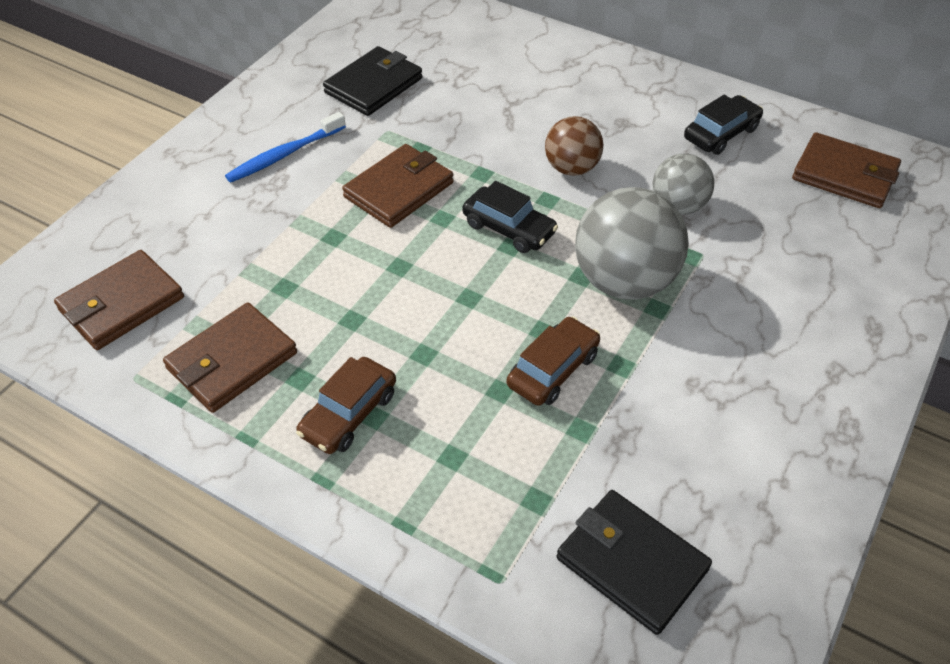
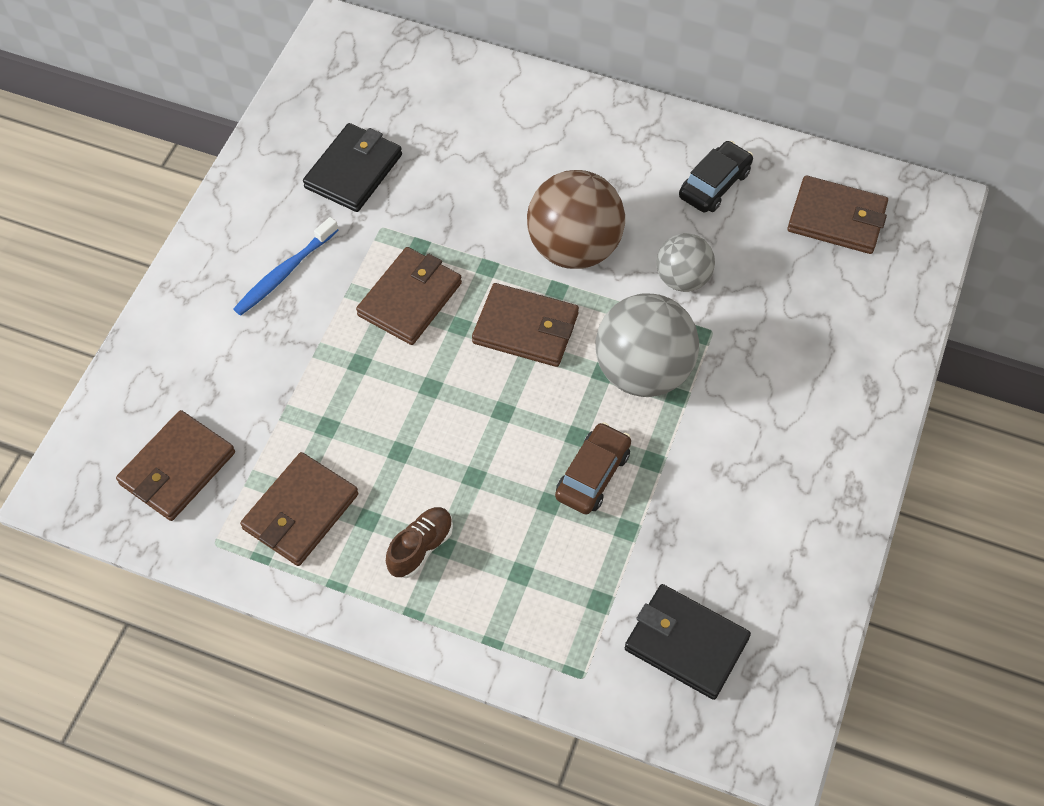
camera: 10 degrees left, 10 degrees up
brown car [296,357,396,454] -> brown shoe [386,507,453,578]
black car [462,181,558,253] -> brown wallet [472,283,579,367]
brown ball [545,116,603,176] -> brown ball [527,170,625,269], size x1.69

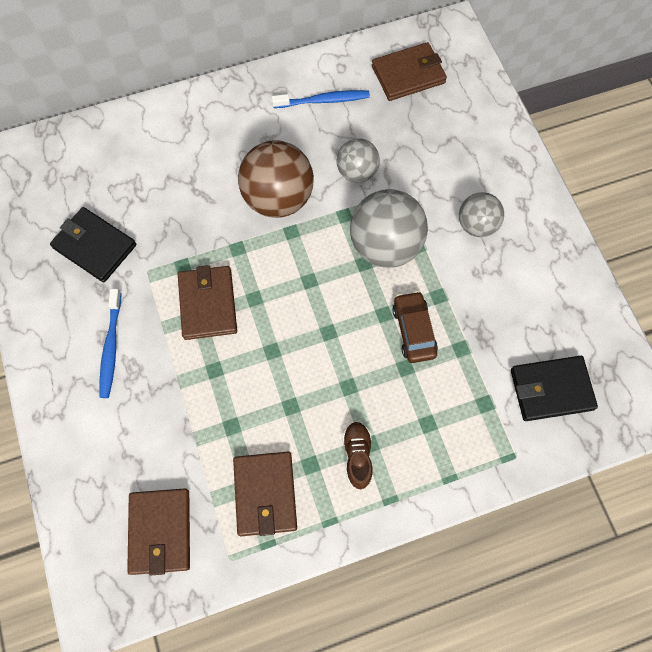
camera: 40 degrees left, 10 degrees up
black wallet [303,123,402,212] -> black wallet turned 45 degrees counterclockwise [50,207,136,282]
brown wallet [472,283,579,367] -> none
black car [679,141,753,212] -> blue toothbrush [272,90,370,108]
none -> grey ball [459,192,504,237]

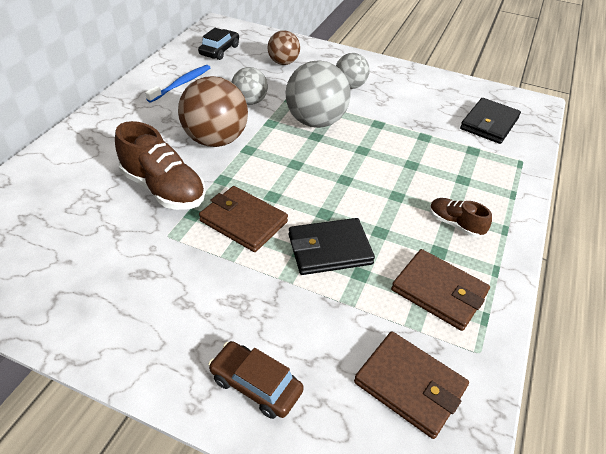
camera: 50 degrees left, 25 degrees down
black wallet [50,207,136,282] -> black wallet moved to [289,218,375,275]
blue toothbrush [100,289,121,398] -> none
brown wallet [372,42,447,101] -> black car [198,28,239,60]
brown car [392,291,438,363] -> brown car moved to [209,341,304,419]
none -> brown shoe [115,121,206,210]
none -> brown ball [268,30,300,65]

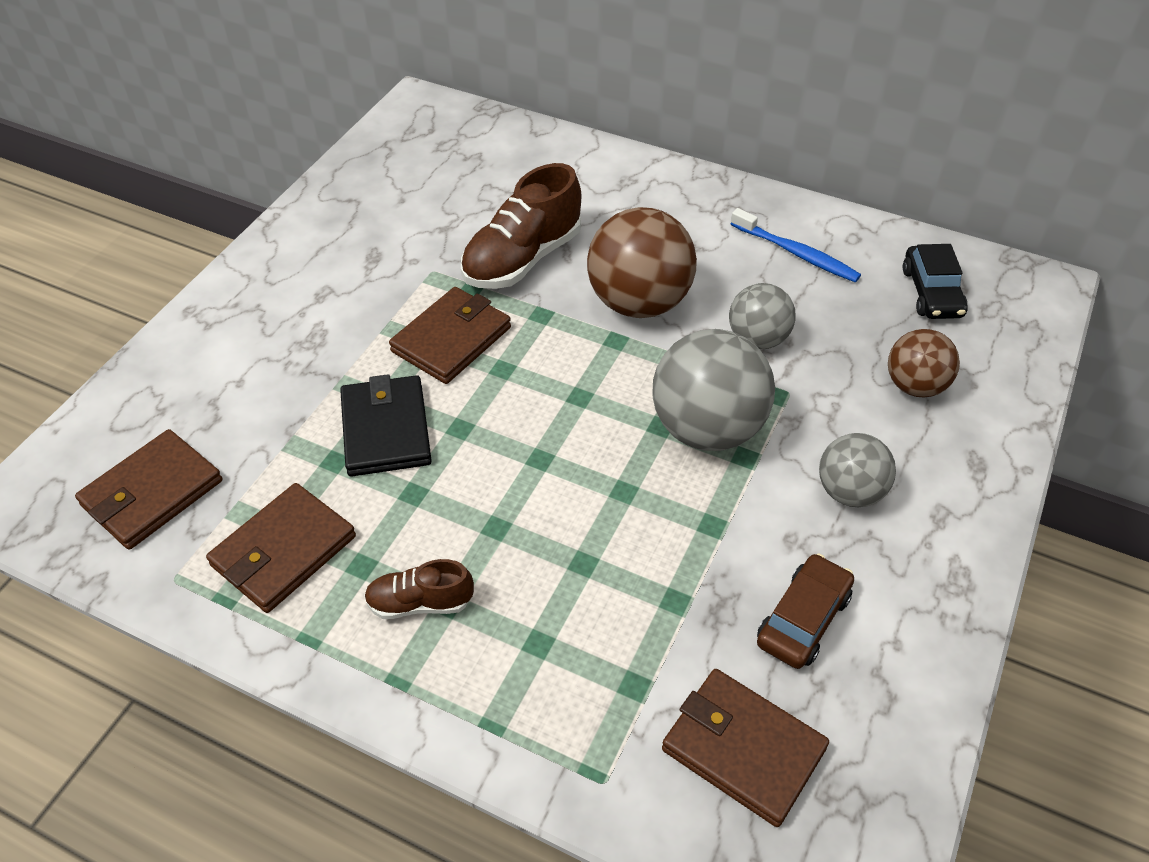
camera: 95 degrees right, 5 degrees up
black car [198,28,239,60] -> black car turned 60 degrees clockwise [903,244,968,319]
brown car [209,341,304,419] -> brown car moved to [757,554,854,669]
brown shoe [430,198,492,237] -> brown shoe turned 135 degrees counterclockwise [364,559,474,619]
black wallet [460,98,521,144] -> brown wallet [662,669,829,827]

